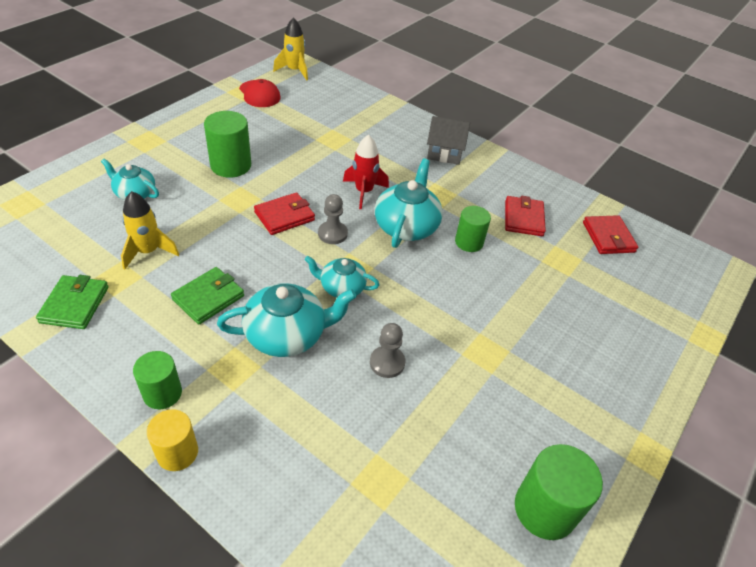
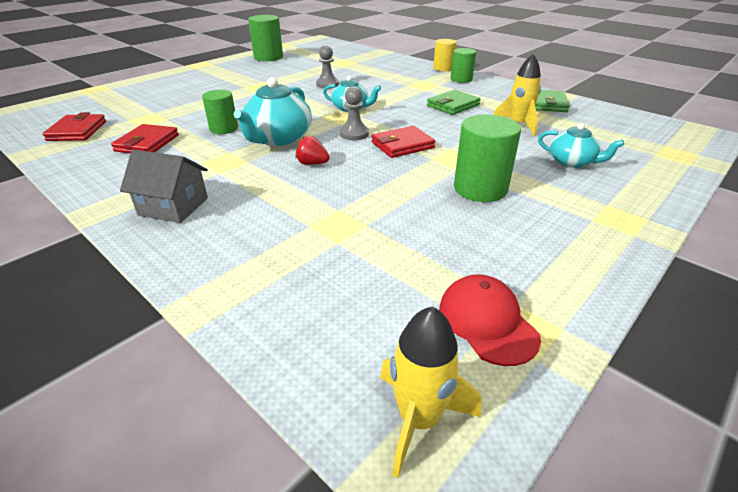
camera: 170 degrees left, 10 degrees down
turquoise teapot [217,283,356,357] -> none
red rocket [343,135,389,209] -> red strawberry [295,136,330,165]

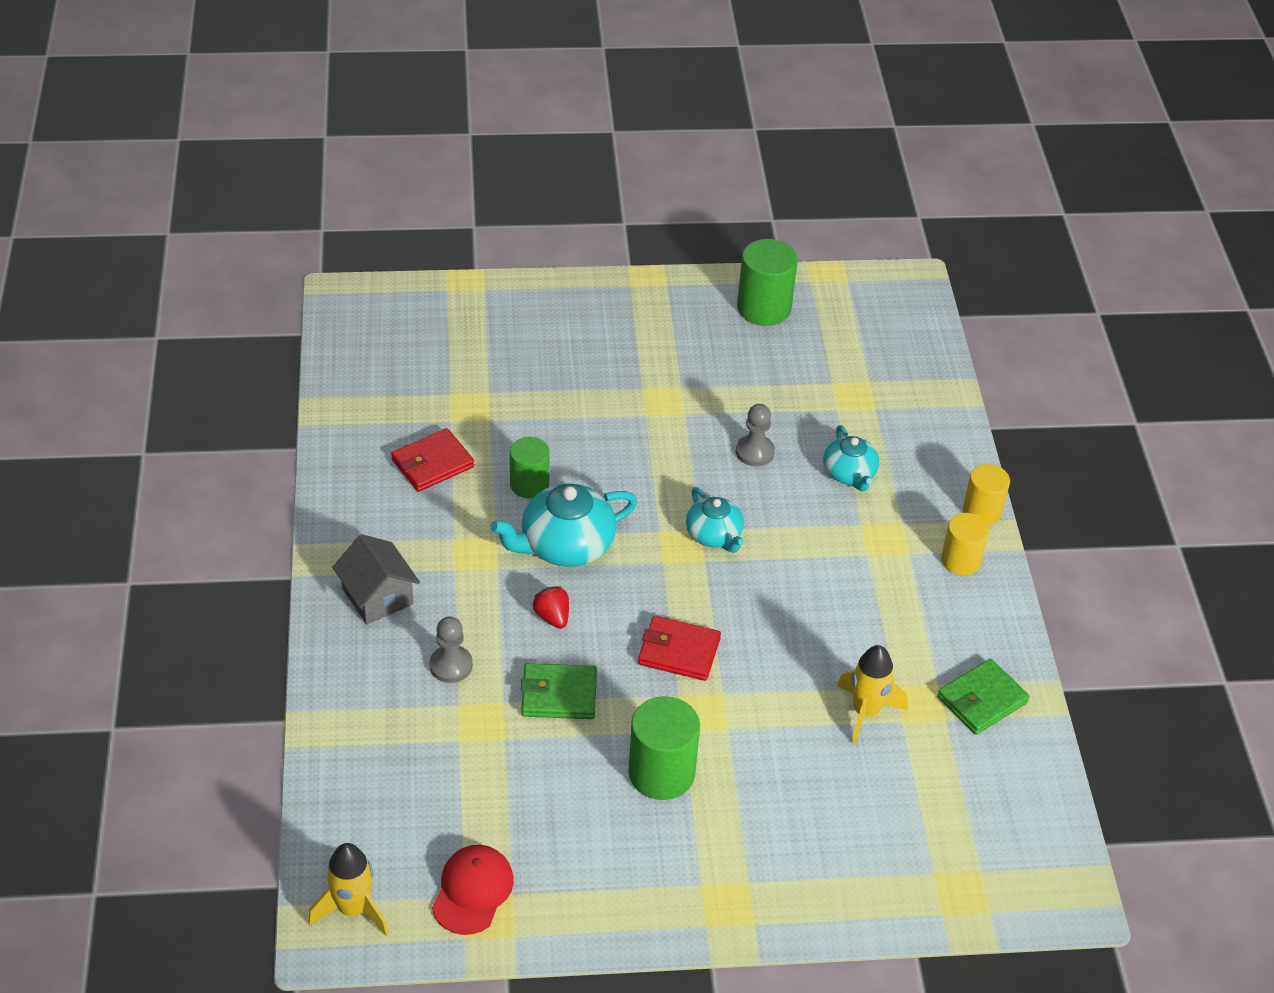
camera: 40 degrees right, 10 degrees up
red wallet [43,112,106,141] -> none
grey pawn [340,86,369,140] -> grey pawn moved to [429,616,473,683]
green wallet [427,90,481,115] -> green wallet moved to [521,663,597,719]
green cylinder [451,48,476,83] -> yellow cylinder [941,513,989,575]
turquoise teapot [538,123,624,168] -> turquoise teapot moved to [823,425,879,492]

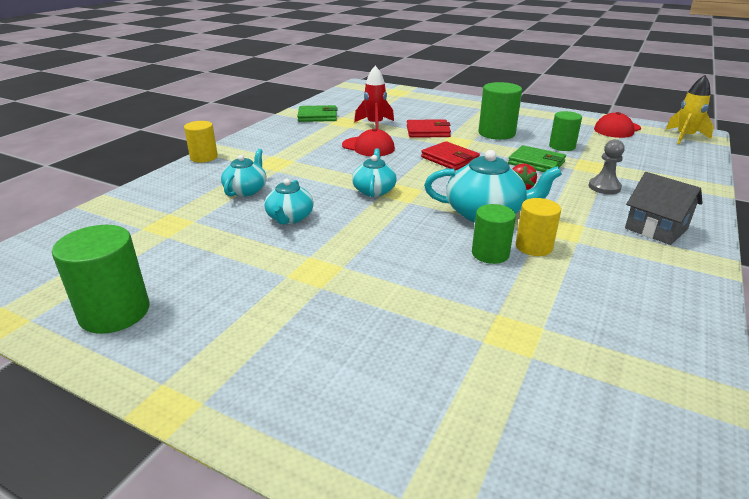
camera: 145 degrees left, 15 degrees down
grey house [332,534,420,624] -> grey house turned 45 degrees counterclockwise [625,172,703,245]
red wallet [391,428,474,492] -> red wallet moved to [407,119,451,138]
grey pawn [736,404,775,466] -> turquoise teapot [264,179,314,224]
yellow rocket [837,645,908,745] -> red rocket [354,66,394,129]
yellow cylinder [941,513,989,575] -> yellow cylinder moved to [516,198,561,256]
none -> red cap [342,128,395,156]
none -> green cylinder [549,111,582,151]

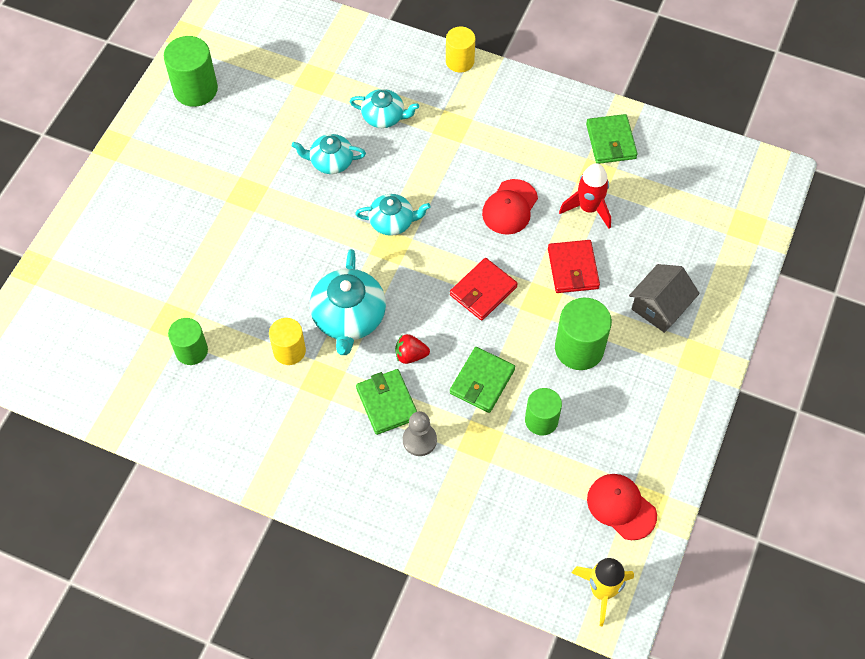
camera: 85 degrees right, 30 degrees up
green cylinder [472,204,516,264] -> green cylinder moved to [168,318,208,365]
grey house [625,172,703,245] -> grey house moved to [629,264,700,333]
none -> green wallet [356,369,417,435]

